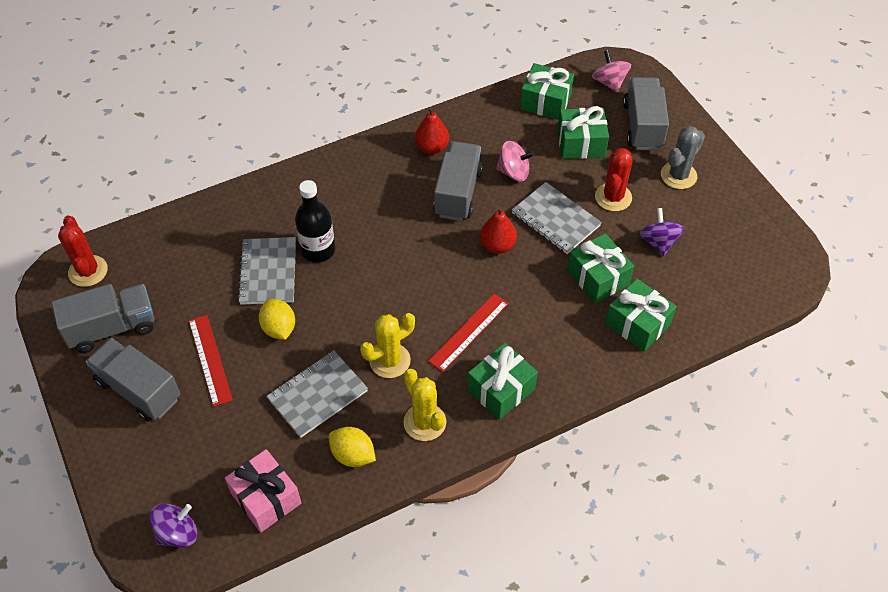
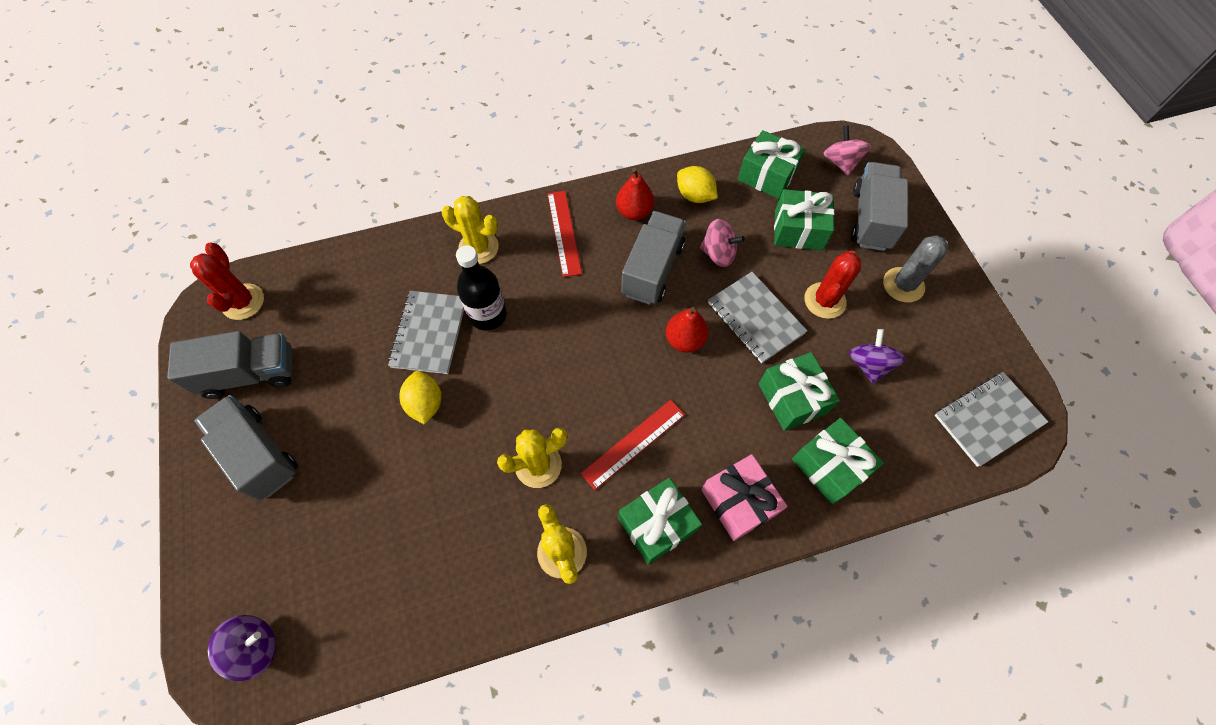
camera: 10 degrees right, 10 degrees up
red ruler [189,315,233,407] -> red ruler moved to [547,191,582,277]
pink gift [225,449,301,533] -> pink gift moved to [701,454,787,541]
grey notebook [266,351,368,438] -> grey notebook moved to [935,372,1048,467]
yellow lemon [329,427,376,467] -> yellow lemon moved to [677,166,717,203]
none -> yellow cactus [442,196,499,264]

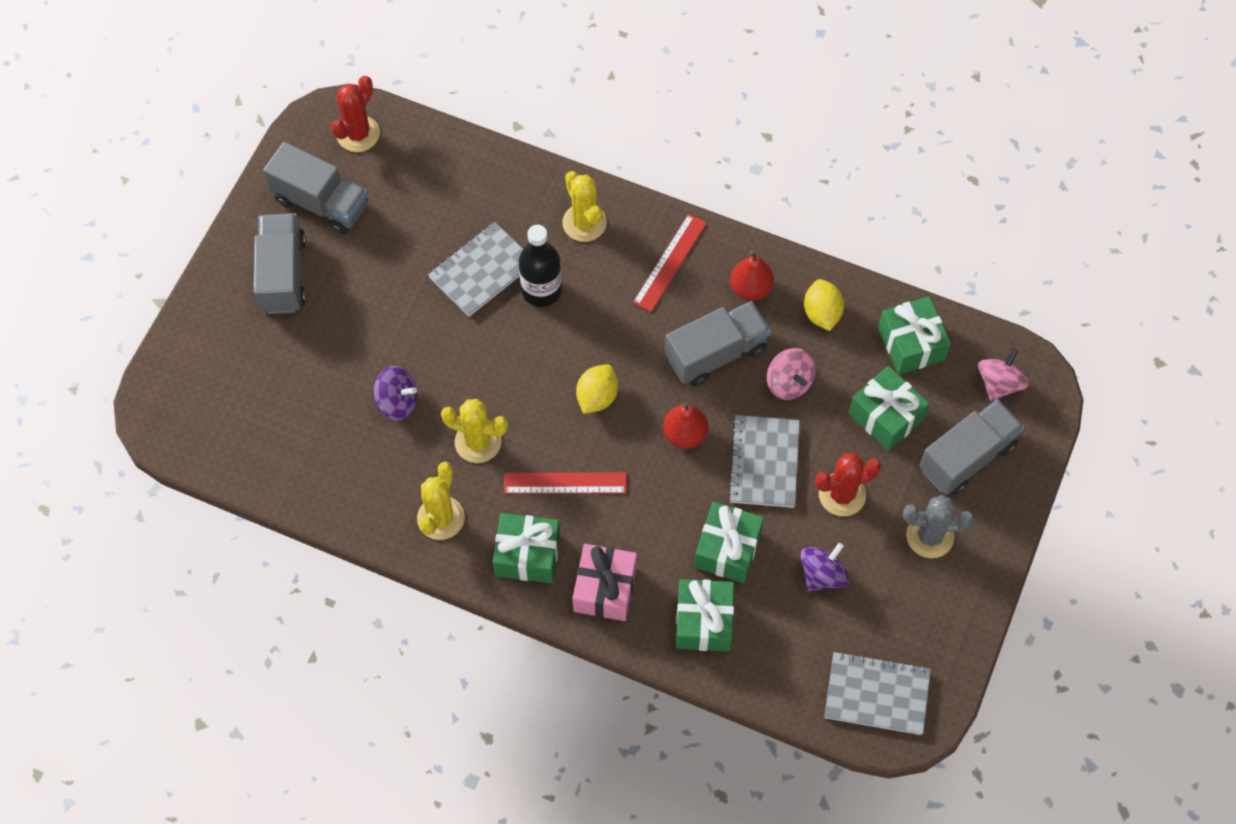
camera: 40 degrees right, 0 degrees up
purple spinning top [208,615,276,681] -> purple spinning top moved to [374,366,418,420]
yellow lemon [400,371,441,425] -> yellow lemon moved to [576,364,618,414]

